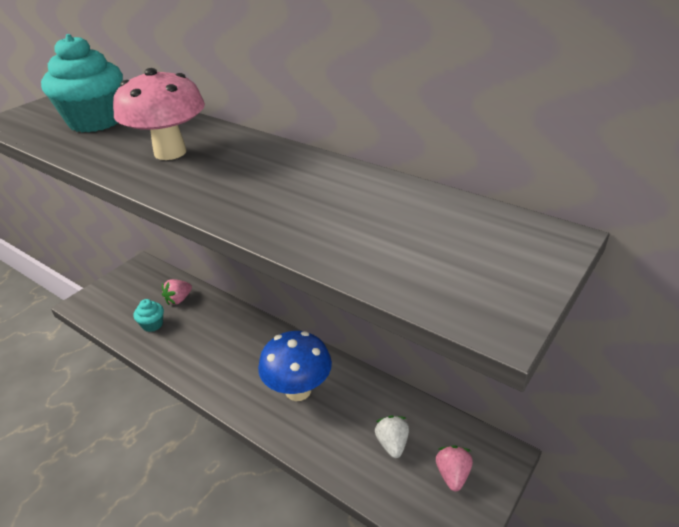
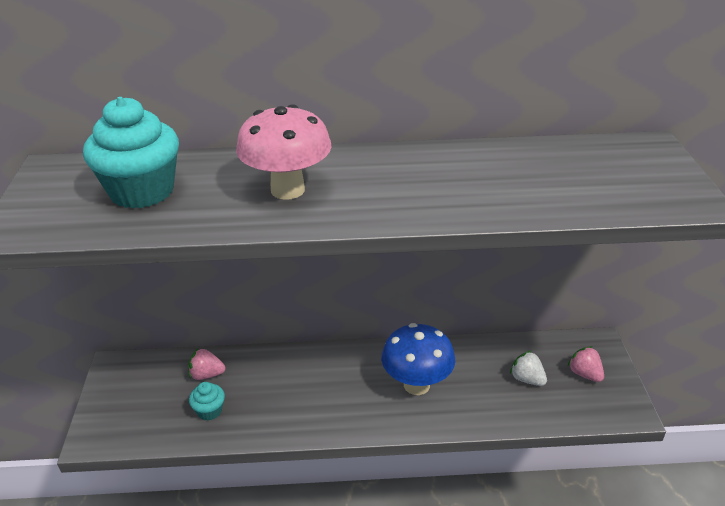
camera: 40 degrees left, 0 degrees up
pink strawberry [162,279,192,305] -> pink strawberry turned 90 degrees clockwise [188,347,226,380]

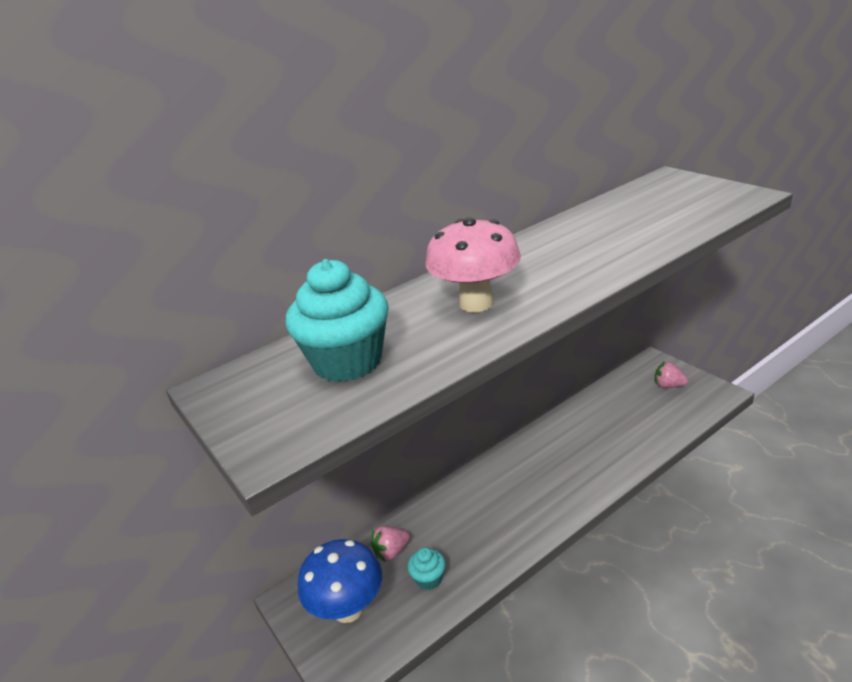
camera: 30 degrees left, 5 degrees down
blue mushroom [381,323,455,395] -> blue mushroom moved to [298,539,382,623]
white strawberry [510,350,547,386] -> none

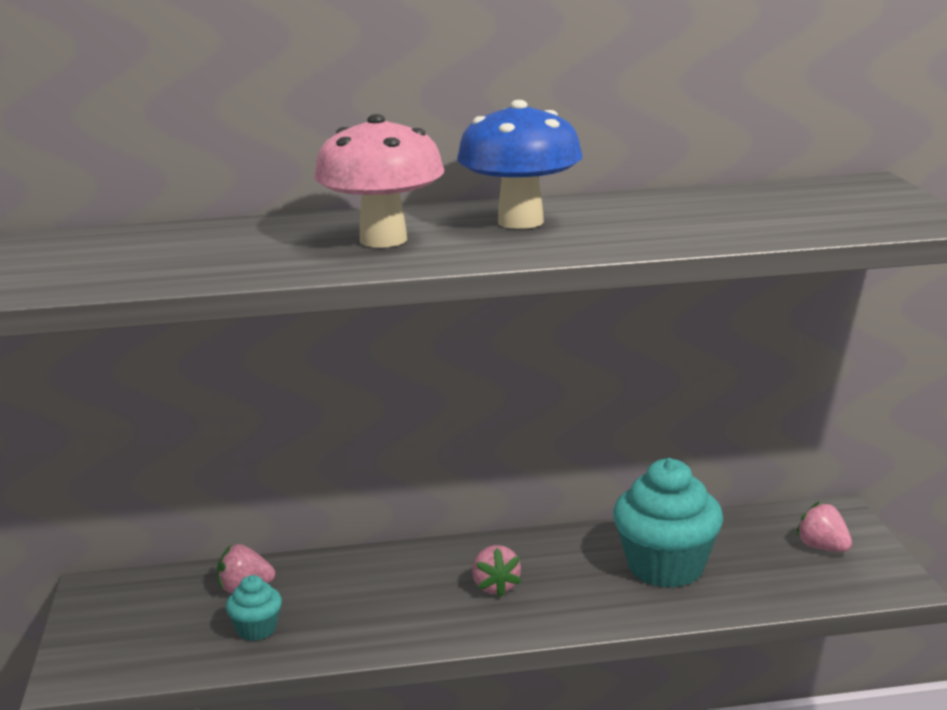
camera: 25 degrees right, 10 degrees down
turquoise cupcake [286,259,389,382] -> turquoise cupcake moved to [613,458,723,588]
blue mushroom [298,539,382,623] -> blue mushroom moved to [457,100,583,229]
none -> pink strawberry [472,545,522,597]

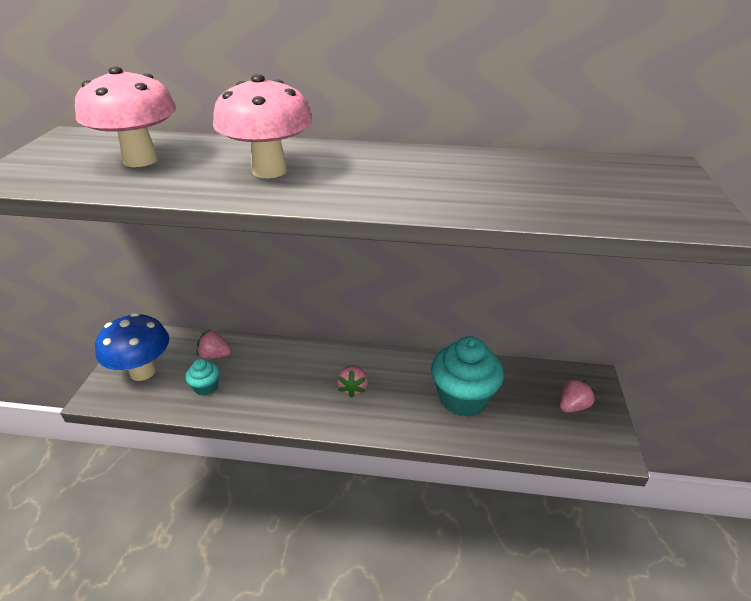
camera: 15 degrees right, 15 degrees up
blue mushroom [457,100,583,229] -> blue mushroom moved to [95,313,169,381]
pink strawberry [796,501,852,552] -> pink strawberry turned 75 degrees clockwise [560,377,596,412]
none -> pink mushroom [75,66,176,167]

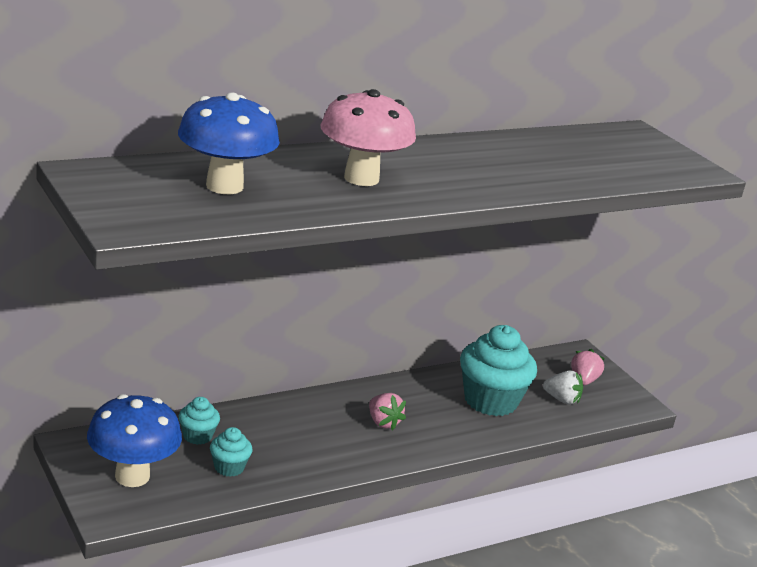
camera: 40 degrees left, 10 degrees down
pink mushroom [75,66,176,167] -> blue mushroom [178,92,280,194]
pink strawberry [197,330,231,359] -> turquoise cupcake [179,397,220,445]
none -> white strawberry [543,371,583,404]

